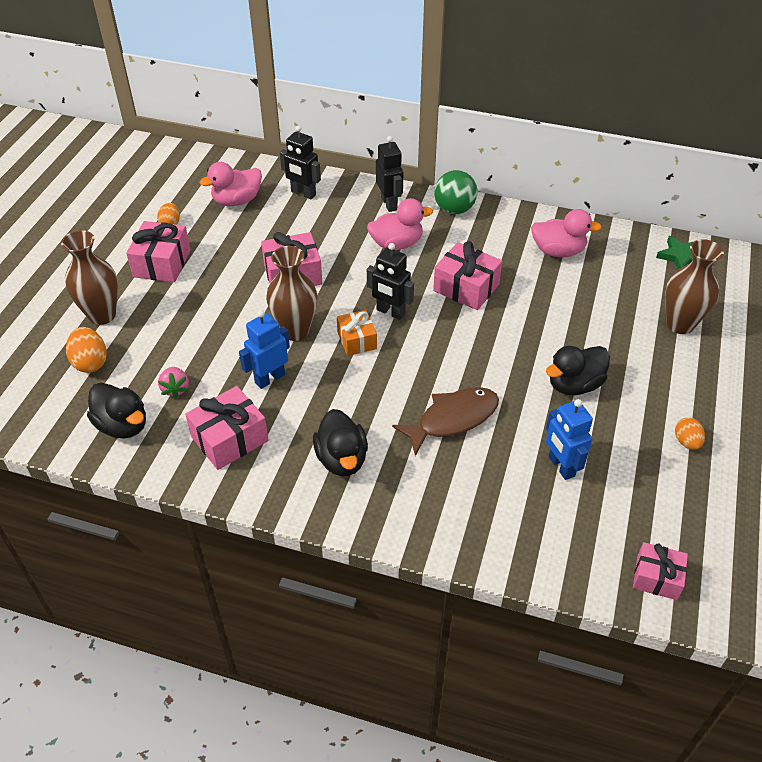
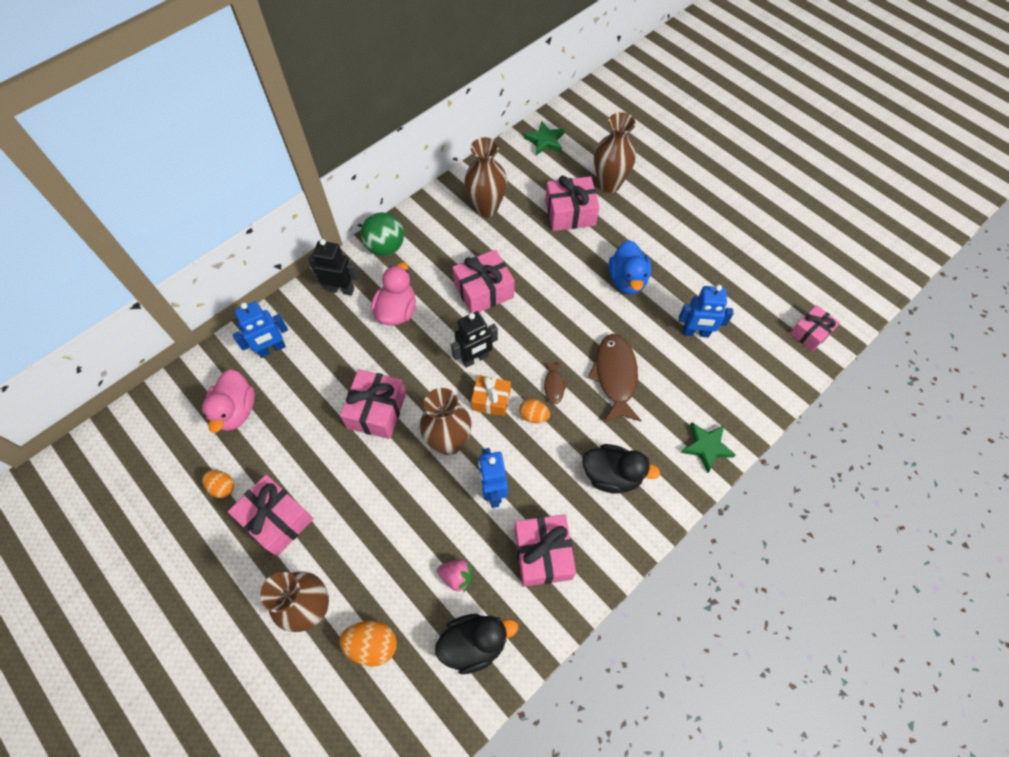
camera: 60 degrees left, 15 degrees up
black robot [280,125,321,199] -> blue robot [232,301,288,358]
pink duck [531,209,602,257] -> brown vase [465,137,507,217]
black duck [546,346,610,395] -> blue duck [609,240,651,295]
orange egg [675,418,705,450] -> orange egg moved to [519,399,550,423]
none -> brown fish [544,362,568,404]
none -> pink gift [545,176,600,231]
none -> green star [681,422,736,473]

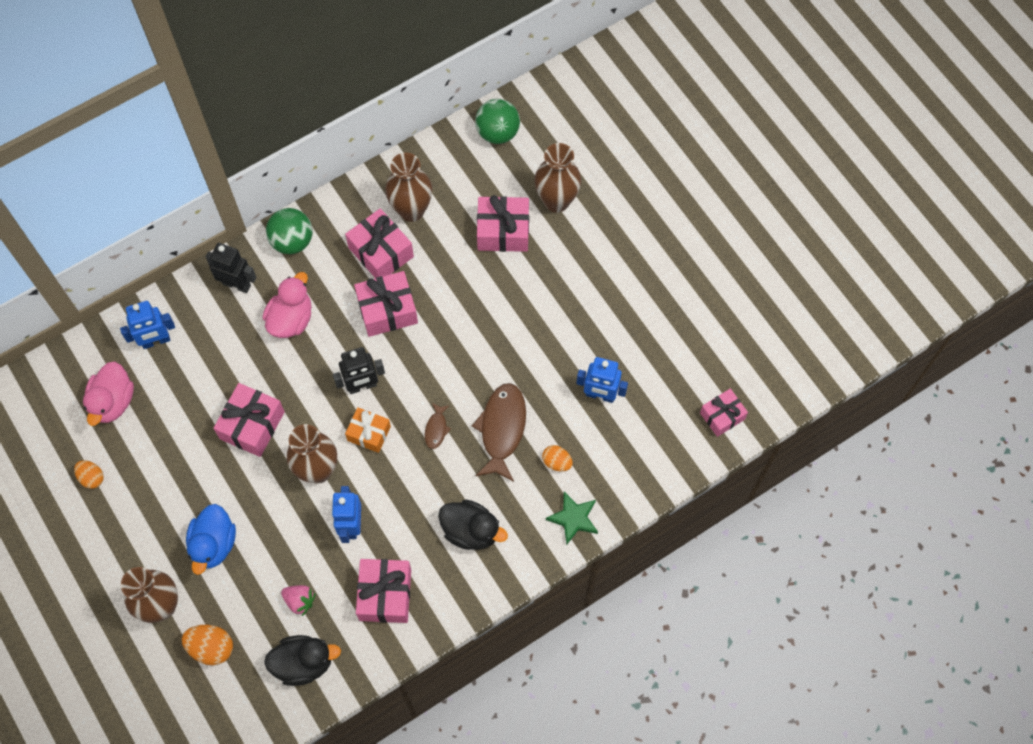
camera: 10 degrees right, 5 degrees up
pink gift [228,474,313,556] -> pink gift moved to [345,208,414,279]
orange egg [519,399,550,423] -> orange egg moved to [542,445,573,471]
green star [524,121,565,155] -> green ball [475,99,520,144]
blue duck [609,240,651,295] -> blue duck moved to [186,504,236,575]

